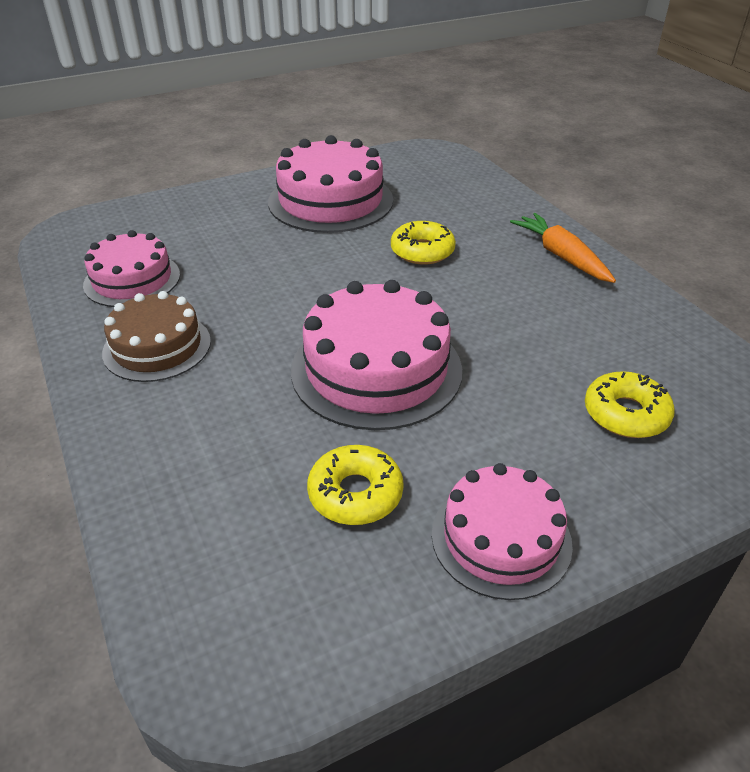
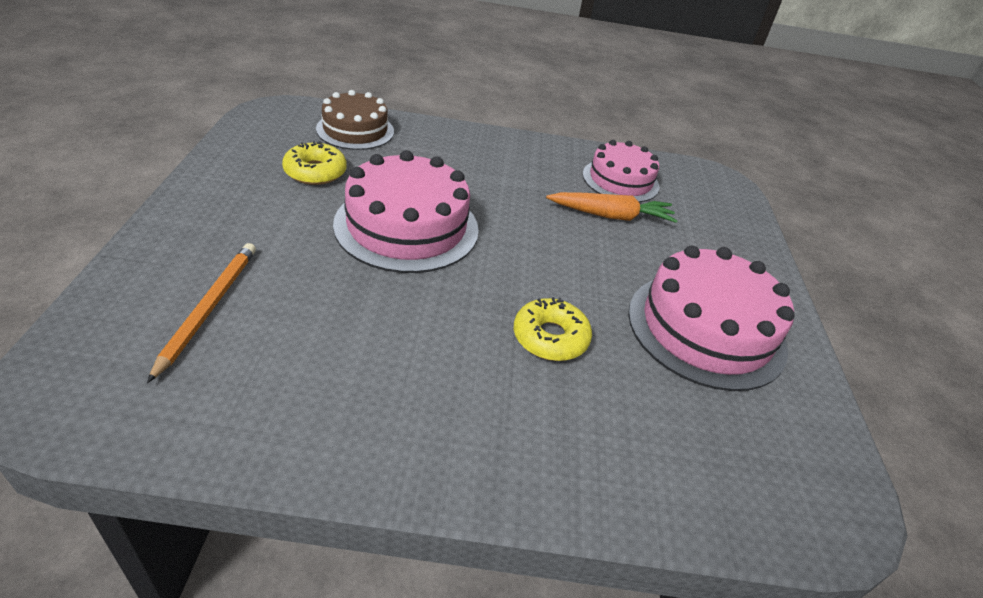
camera: 115 degrees right, 0 degrees up
brown cake [102,291,211,382] -> brown cake moved to [316,90,394,150]
pink cake [432,463,573,600] -> none
orange carrot [510,213,616,283] -> orange carrot moved to [546,192,678,223]
yellow donut [585,371,675,438] -> orange pencil [147,243,256,383]

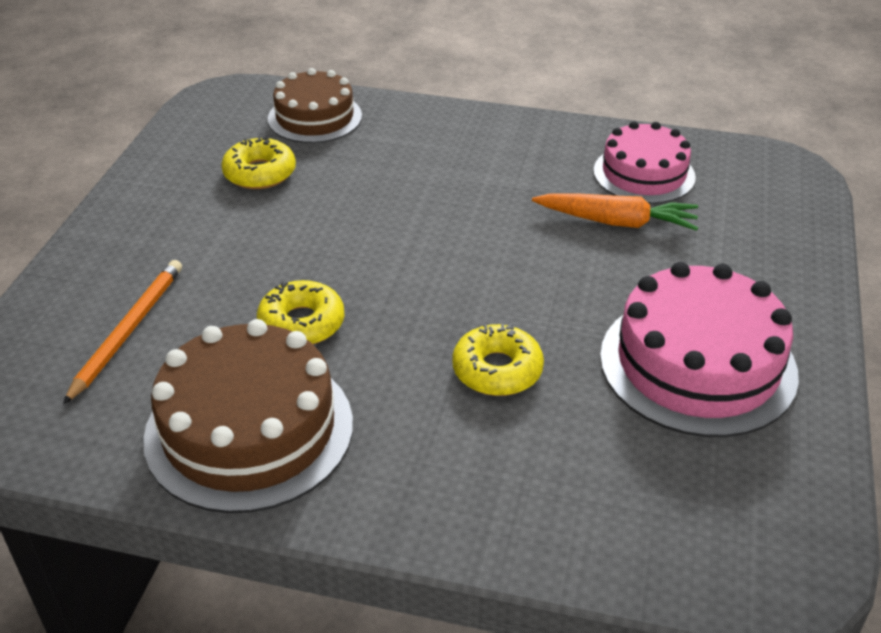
camera: 15 degrees right, 0 degrees up
pink cake [333,150,479,273] -> none
none -> brown cake [143,319,353,513]
none -> yellow donut [257,280,344,345]

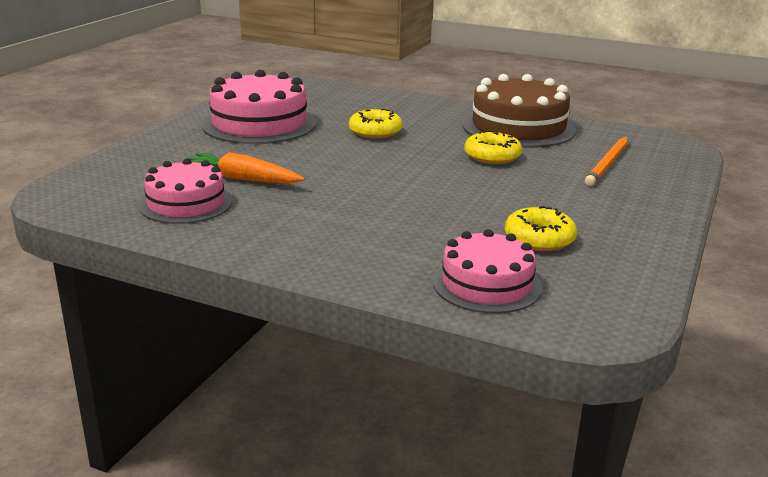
camera: 170 degrees left, 15 degrees down
brown cake [268,68,362,143] -> pink cake [433,229,542,314]

